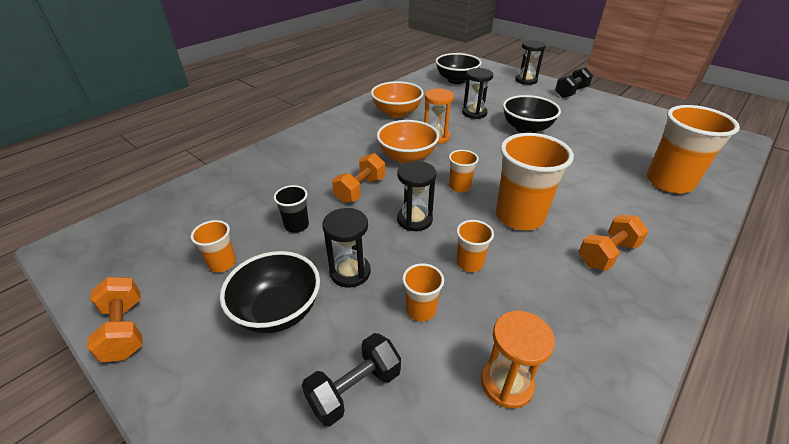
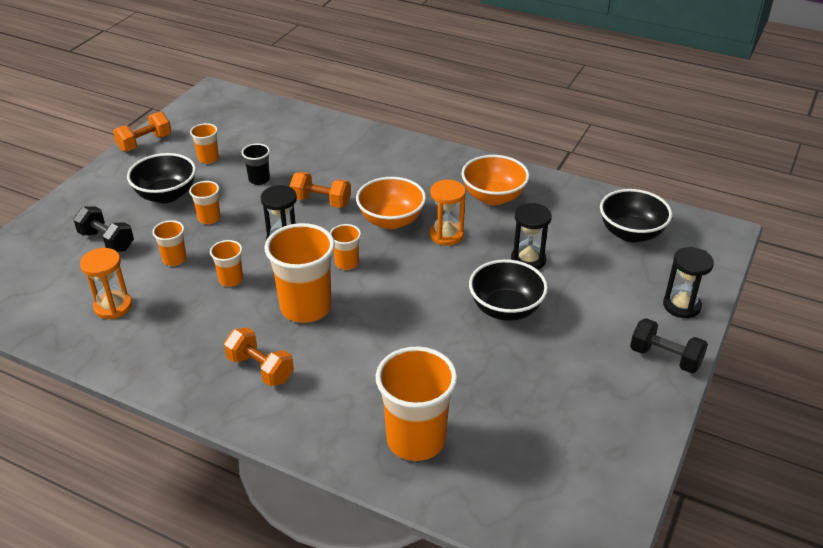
camera: 75 degrees right, 0 degrees up
black hourglass [322,208,371,288] -> orange cup [189,181,221,224]

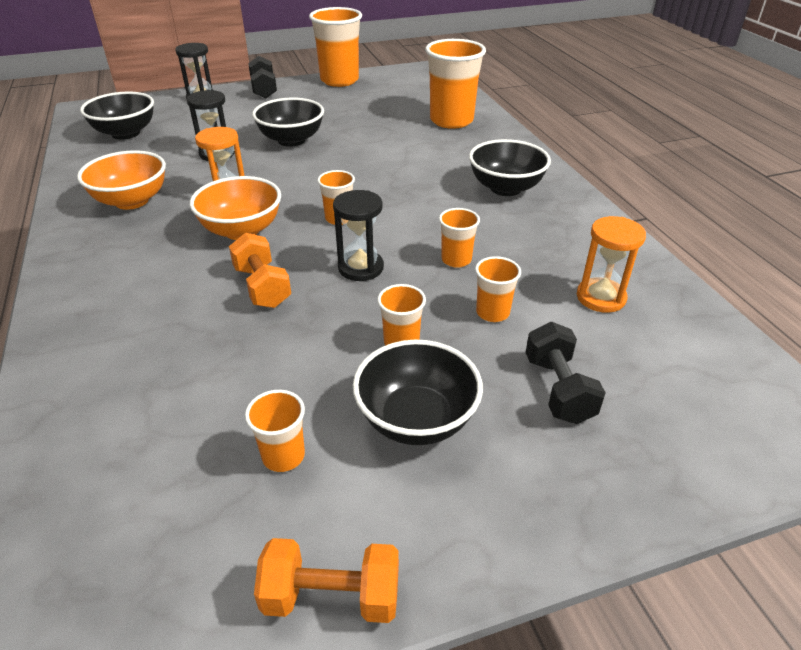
camera: 135 degrees left, 0 degrees up
orange dumbbell [224,327,294,387] -> black bowl [469,139,551,196]
black cup [241,143,270,185] -> none
orange cup [265,223,335,323] -> orange cup moved to [309,7,362,87]

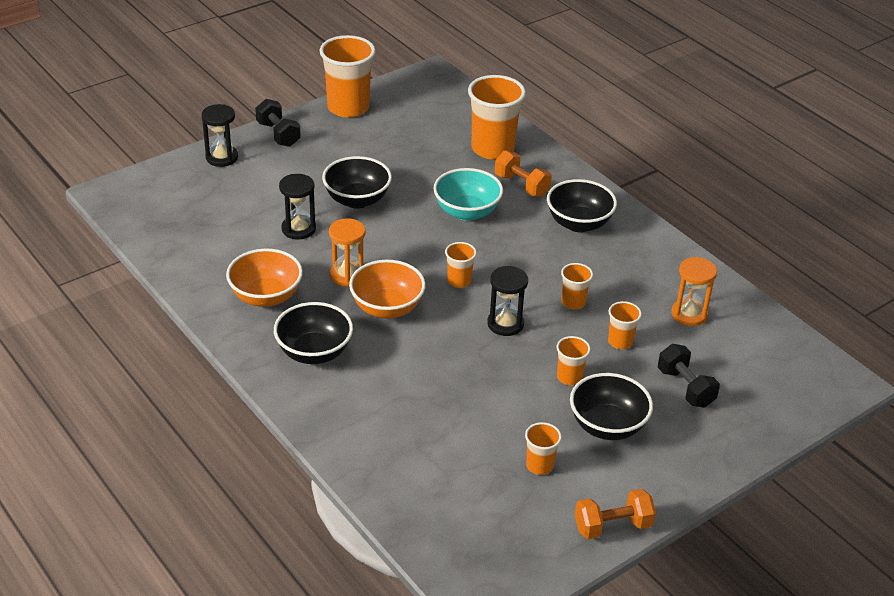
camera: 20 degrees left, 0 degrees up
black bowl [80,92,154,139] -> black bowl moved to [274,302,353,364]
orange dumbbell [229,233,291,308] -> orange dumbbell moved to [495,150,552,197]
none -> turquoise bowl [433,168,503,221]

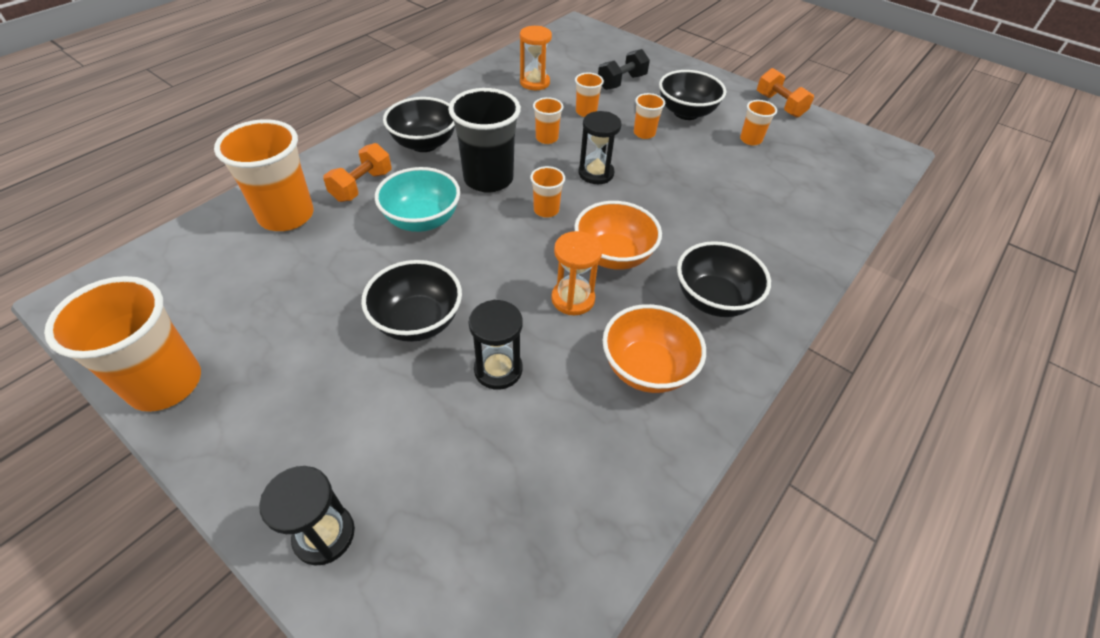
camera: 105 degrees left, 10 degrees up
black dumbbell [255,99,301,147] -> none
none -> black cup [448,88,521,193]

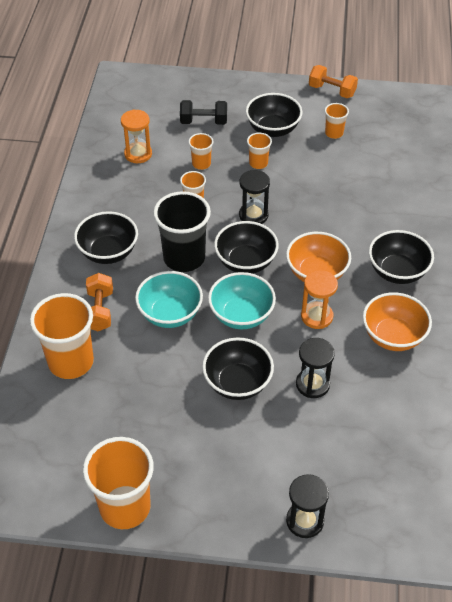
camera: 30 degrees left, 0 degrees up
orange cup [530,166,565,218] -> black bowl [214,221,279,274]
black dumbbell [598,49,650,90] -> black dumbbell turned 75 degrees clockwise [180,100,227,125]
none -> turquoise bowl [208,272,276,329]

